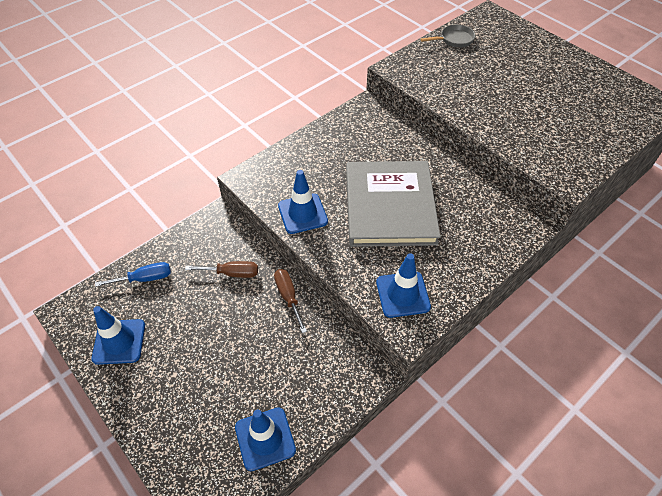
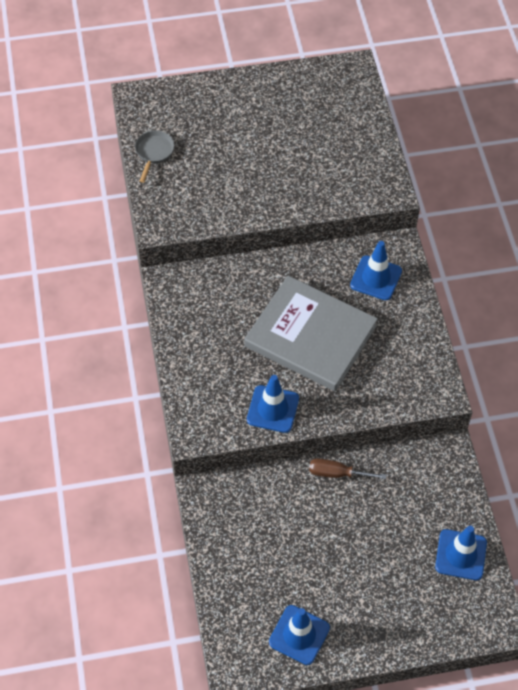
camera: 60 degrees left, 5 degrees up
blue screwdriver [95,262,171,287] -> none
brown screwdriver [185,261,258,278] -> none
blue traffic cone [376,253,431,318] -> blue traffic cone moved to [350,241,402,300]

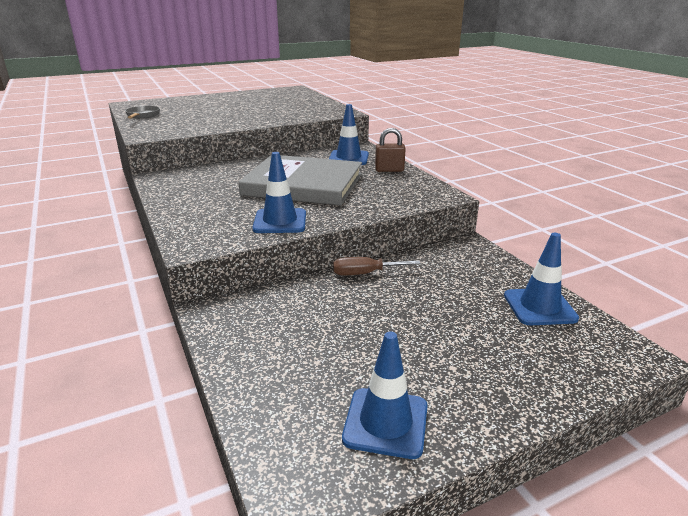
camera: 15 degrees left, 30 degrees down
none -> brown padlock [375,128,406,172]

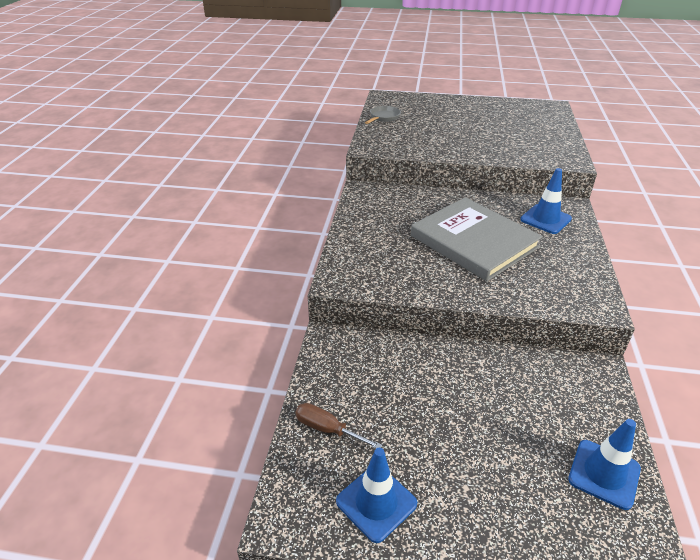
camera: 35 degrees right, 10 degrees up
blue traffic cone [252,152,306,233] -> none
brown screwdriver [333,257,421,276] -> brown screwdriver moved to [295,403,382,448]
brown padlock [375,128,406,172] -> none

